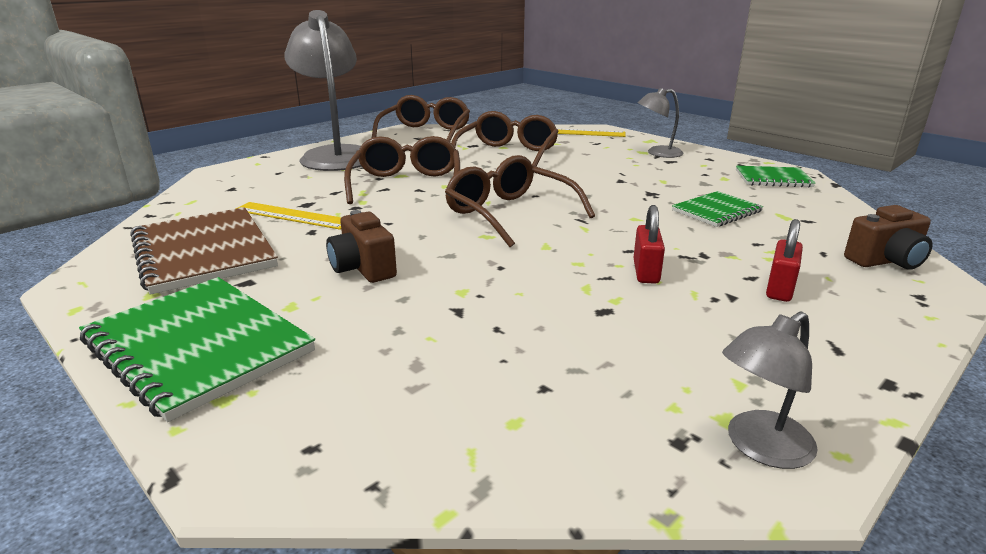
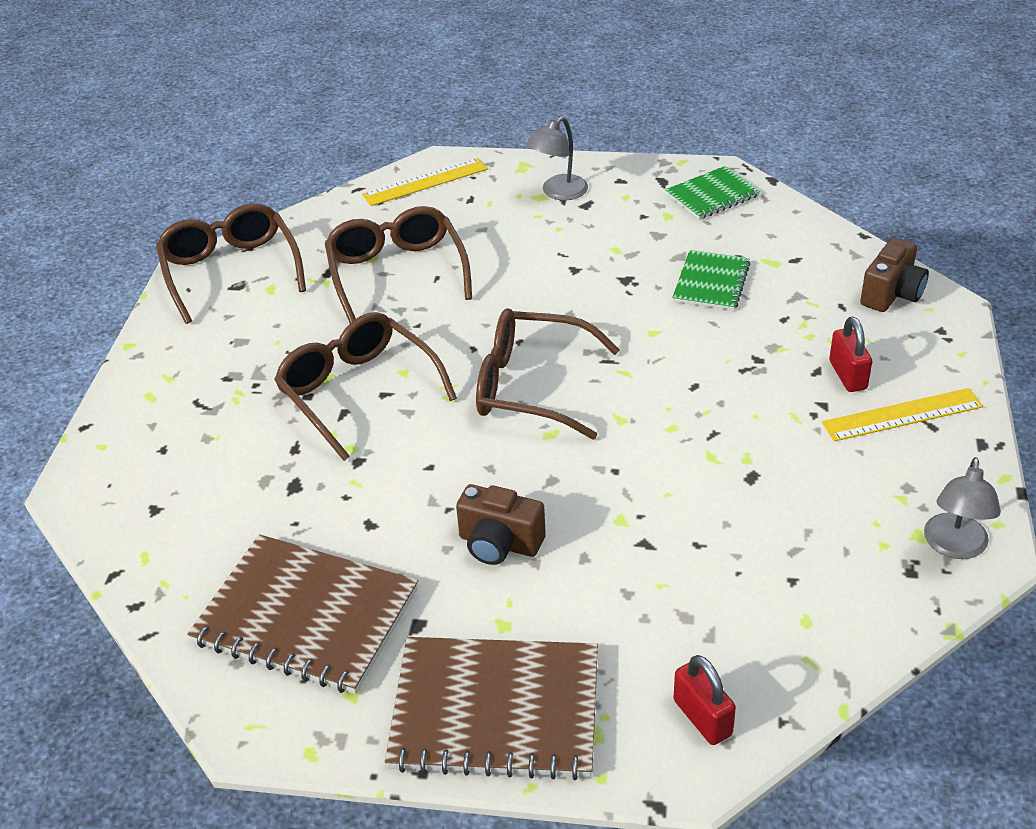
camera: 35 degrees left, 15 degrees up
green notebook [79,277,315,422] -> brown notebook [385,637,598,780]
yellow ruler [236,202,341,230] -> yellow ruler moved to [822,388,983,441]
grey lamp [284,10,362,171] -> none
red padlock [633,205,665,284] -> red padlock moved to [674,655,736,745]

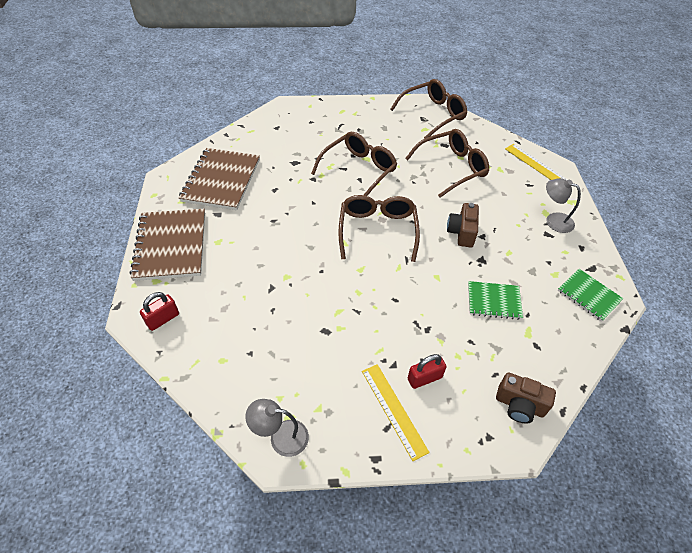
camera: 75 degrees right, 10 degrees up
brown camera [456,484,546,565] -> brown camera moved to [447,203,479,248]

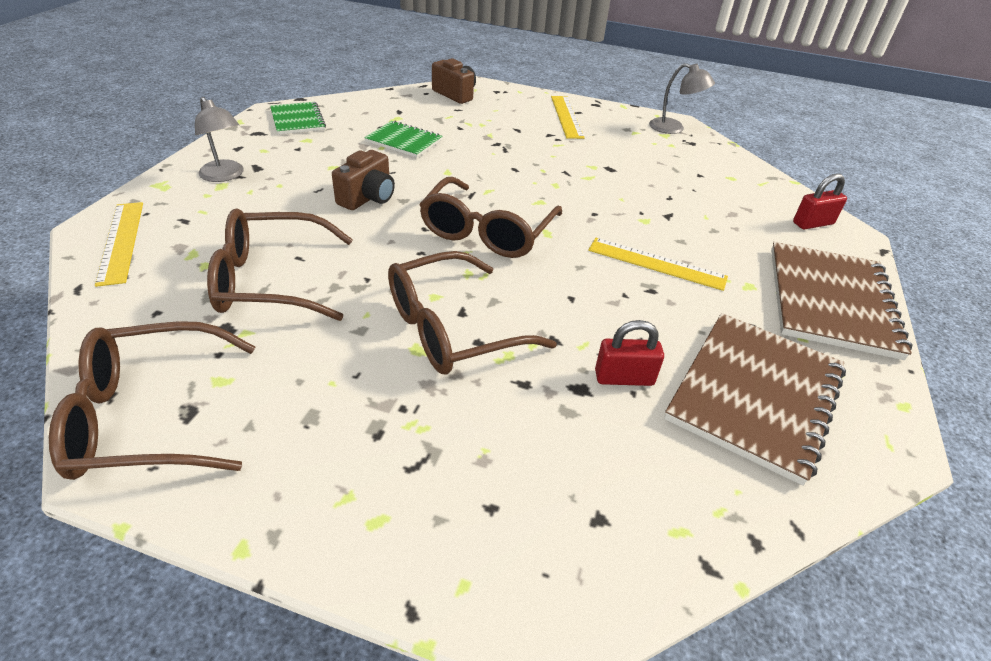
camera: 160 degrees left, 10 degrees down
red padlock [408,354,446,389] -> red padlock moved to [595,320,664,386]
none -> yellow ruler [588,238,728,291]

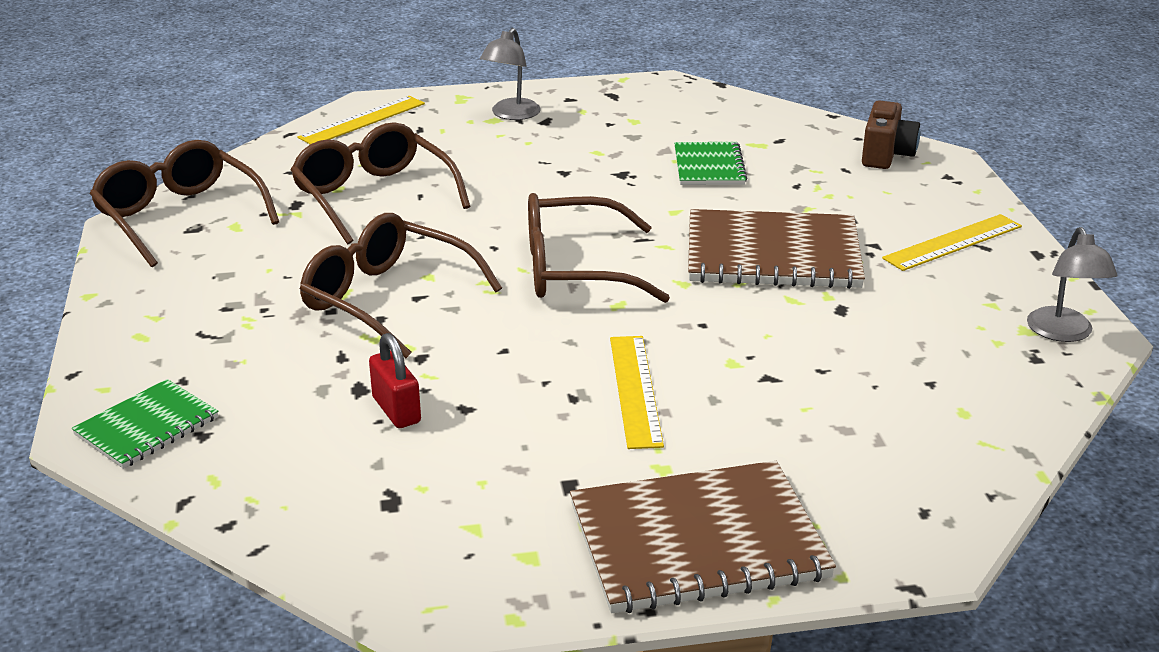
camera: 65 degrees right, 10 degrees down
green notebook [270,102,326,135] -> green notebook moved to [72,379,218,469]
brown camera [332,150,395,210] -> none
brown notebook [664,313,846,486] -> brown notebook moved to [688,209,865,289]
red padlock [793,174,847,230] -> none

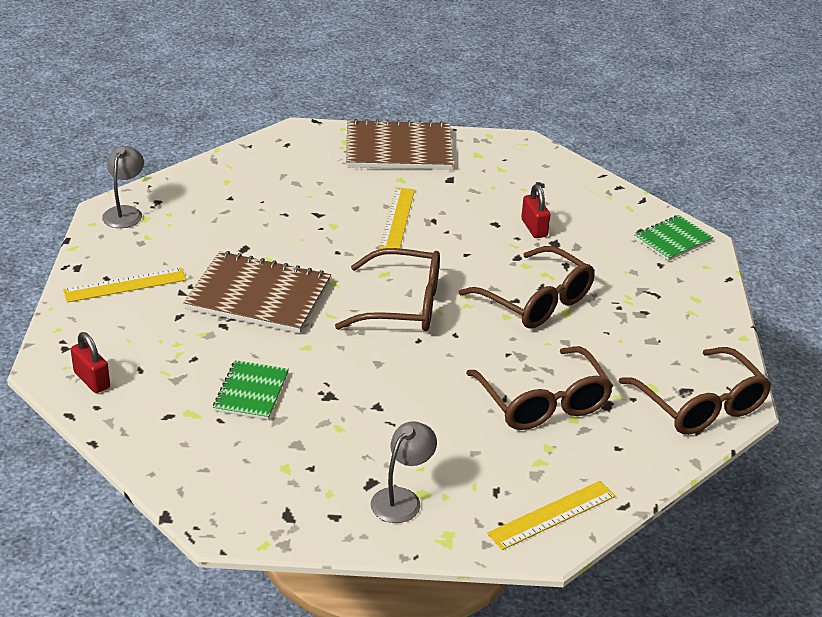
camera: 170 degrees left, 5 degrees up
brown camera [862,100,920,169] -> red padlock [71,332,110,393]

